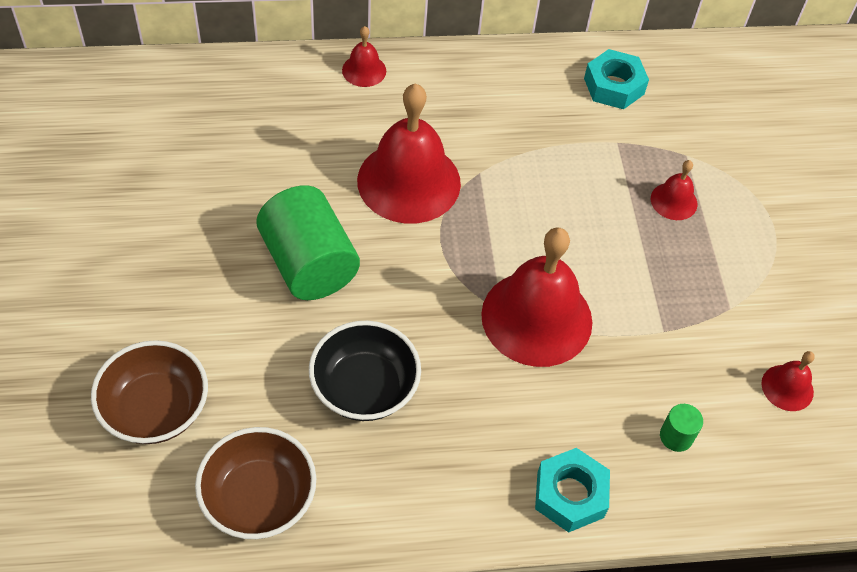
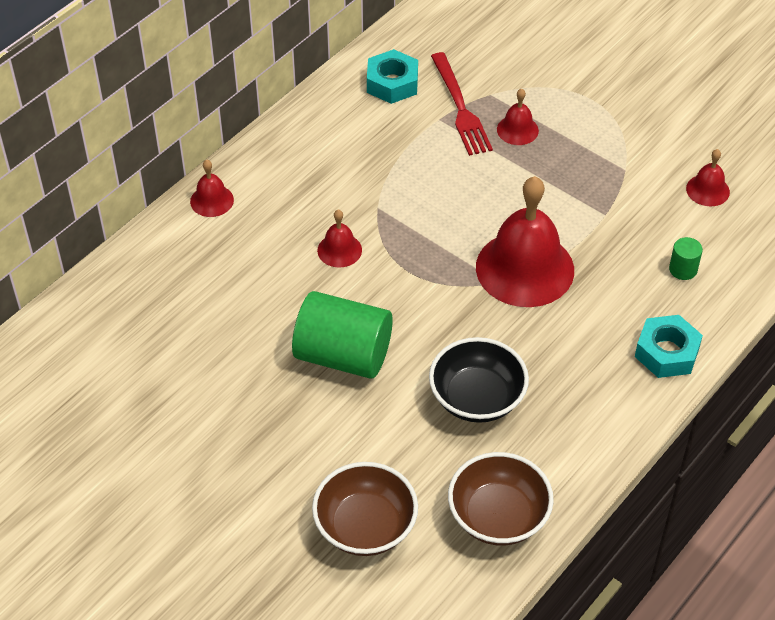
camera: 40 degrees left, 5 degrees down
red bell [357,83,461,224] -> red bell [317,210,362,268], size x0.46
none -> red fork [431,52,493,156]

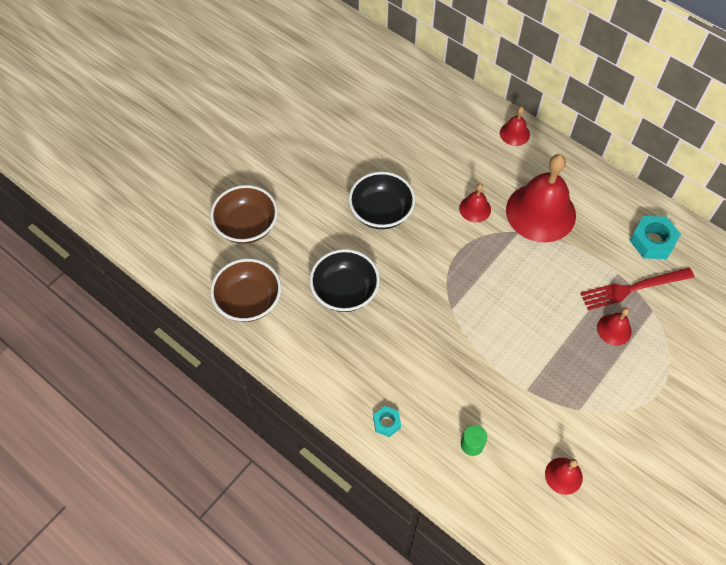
camera: 90 degrees right, 10 degrees up
green cylinder [292,291,393,379] -> black bowl [349,171,415,229]
red bell [476,176,574,307] -> red bell moved to [506,154,576,243]
turquoise nut [635,315,703,378] -> turquoise nut [373,406,401,437], size x0.57

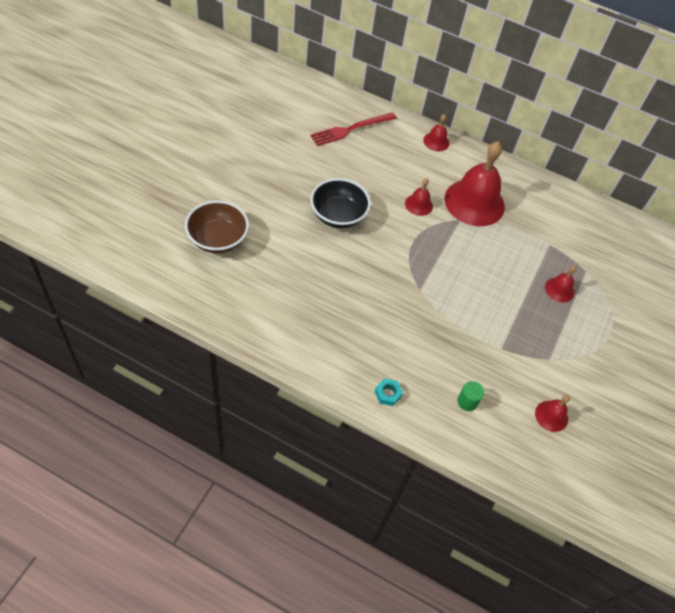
camera: 20 degrees left, 5 degrees down
brown bowl [210,259,281,322] -> none
black bowl [309,249,380,312] -> none
red fork [580,268,694,310] -> red fork moved to [310,112,397,146]
turquoise nut [630,216,681,259] -> none

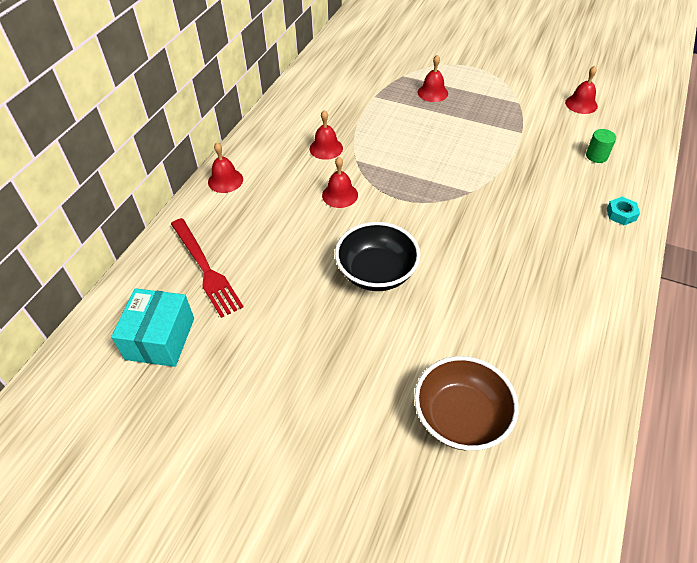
camera: 85 degrees left, 5 degrees down
red bell [445,141,505,226] -> red bell [309,110,343,160], size x0.46
none -> turquoise box [111,288,194,367]

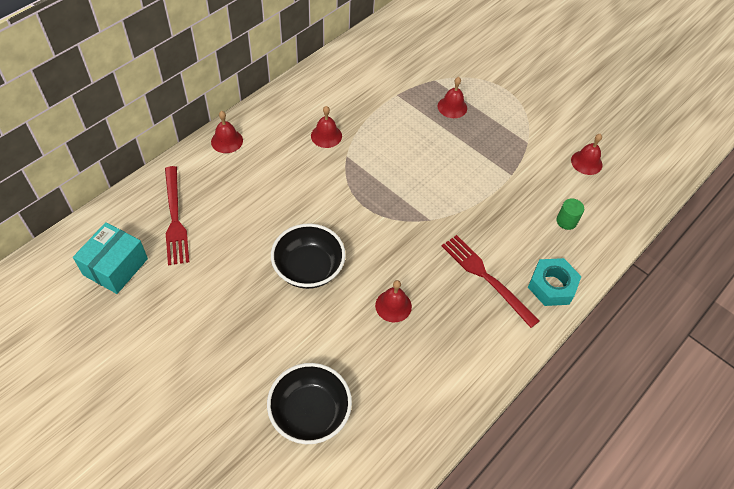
camera: 15 degrees right, 5 degrees up
red bell [322,157,358,208] -> red bell moved to [375,280,412,322]
brown bowl [414,356,519,451] -> black bowl [267,363,352,444]
turquoise nut [607,197,640,225] -> turquoise nut [528,258,582,306], size x1.75
none -> red fork [442,235,540,328]

